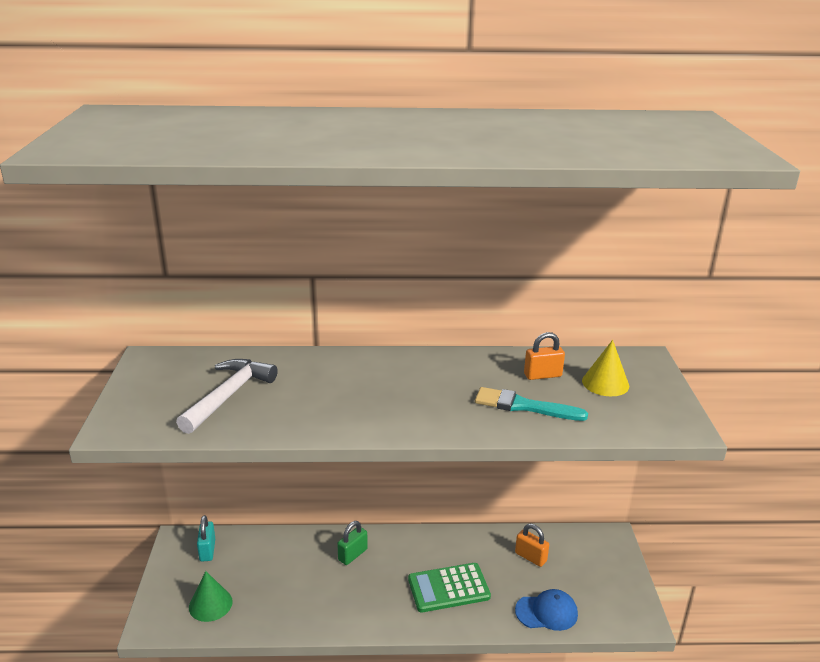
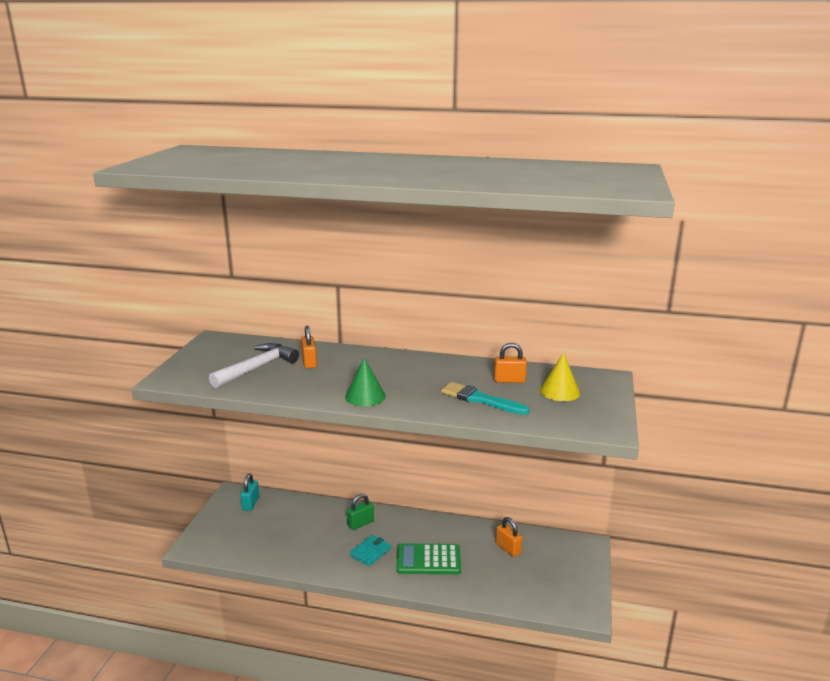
camera: 15 degrees right, 5 degrees down
green cone [189,571,233,622] -> green cone moved to [345,357,386,406]
blue cap [515,589,578,631] -> none
none -> orange padlock [301,325,317,369]
none -> turquoise wallet [350,535,391,566]

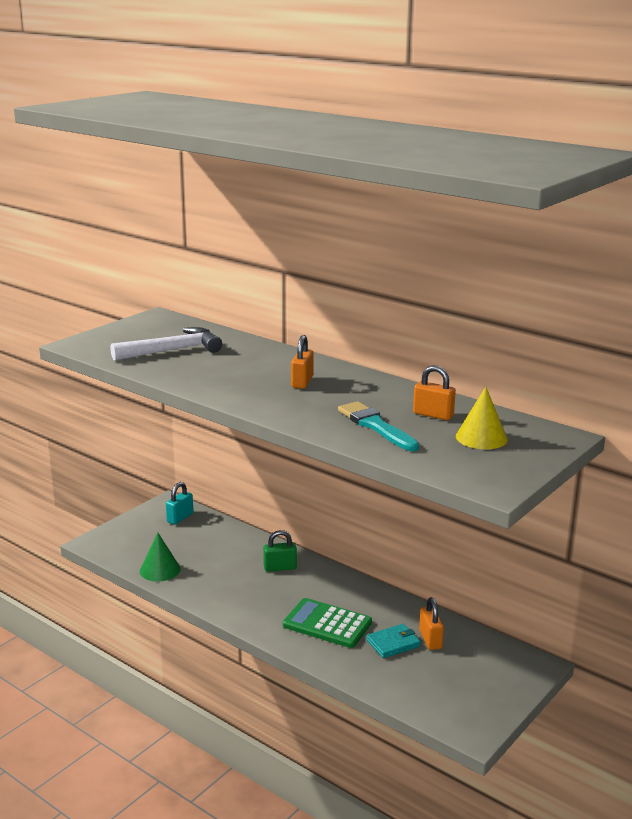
camera: 25 degrees right, 0 degrees up
orange padlock [301,325,317,369] -> orange padlock moved to [291,335,314,389]
green cone [345,357,386,406] -> green cone moved to [140,533,180,582]
turquoise wallet [350,535,391,566] -> turquoise wallet moved to [366,624,421,658]

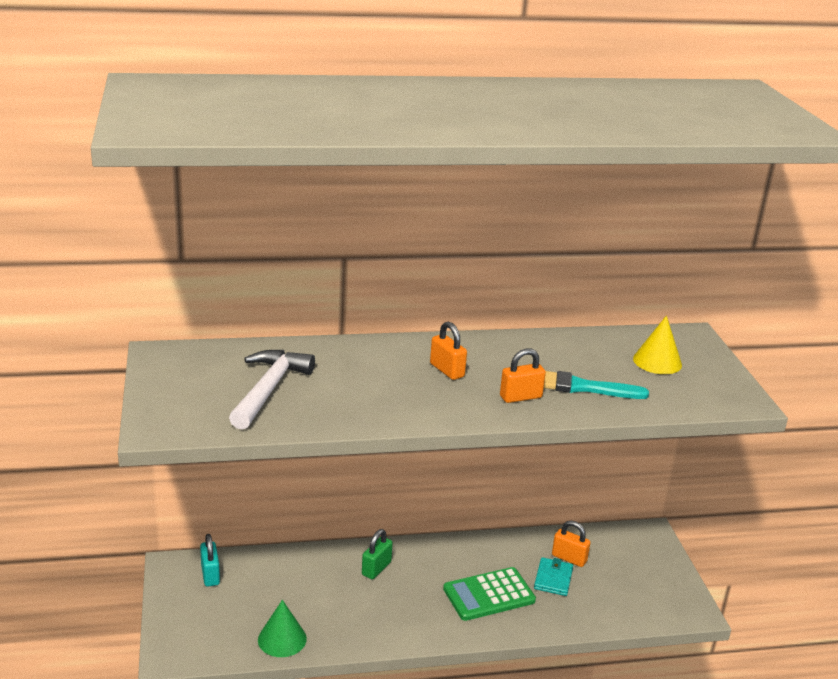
camera: 50 degrees left, 5 degrees up
orange padlock [413,365,456,420] -> orange padlock moved to [500,348,546,403]

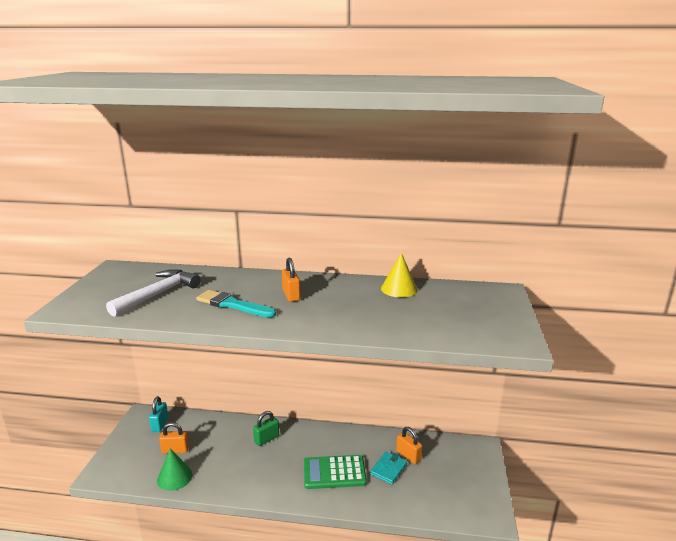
camera: 20 degrees right, 5 degrees down
orange padlock [500,348,546,403] -> orange padlock moved to [159,422,189,454]
turquoise brush [544,371,649,399] -> turquoise brush moved to [196,290,276,318]
yellow cone [633,315,682,374] -> yellow cone moved to [381,253,418,298]

